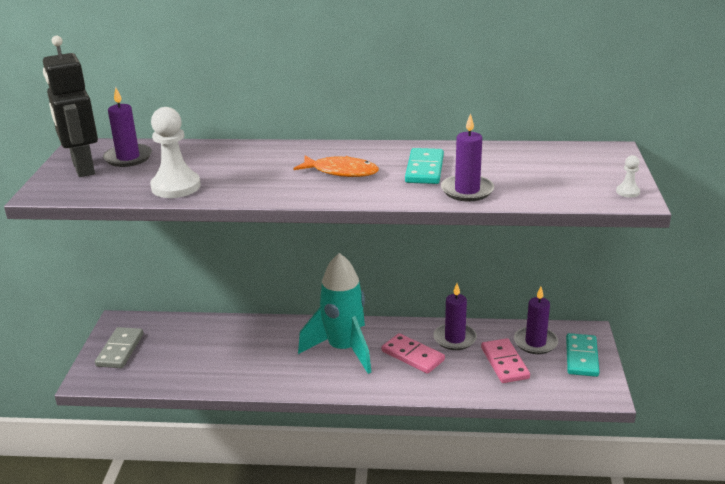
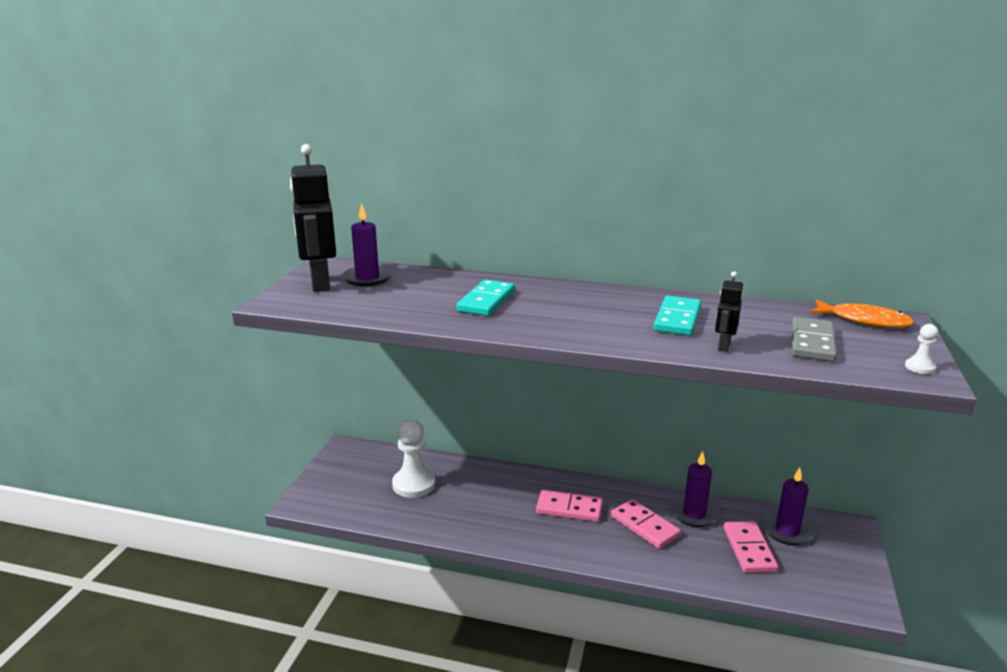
camera: 10 degrees right, 5 degrees down
grey domino [95,327,143,368] -> grey domino moved to [792,317,837,362]
white pawn [150,107,201,198] -> white pawn moved to [392,419,435,498]
orange fish [293,155,379,177] -> orange fish moved to [810,299,915,328]
turquoise rocket [298,253,371,374] -> pink domino [536,490,603,522]
purple candle [441,113,494,202] -> black robot [715,271,743,352]
turquoise domino [566,333,599,377] -> turquoise domino moved to [456,279,515,316]

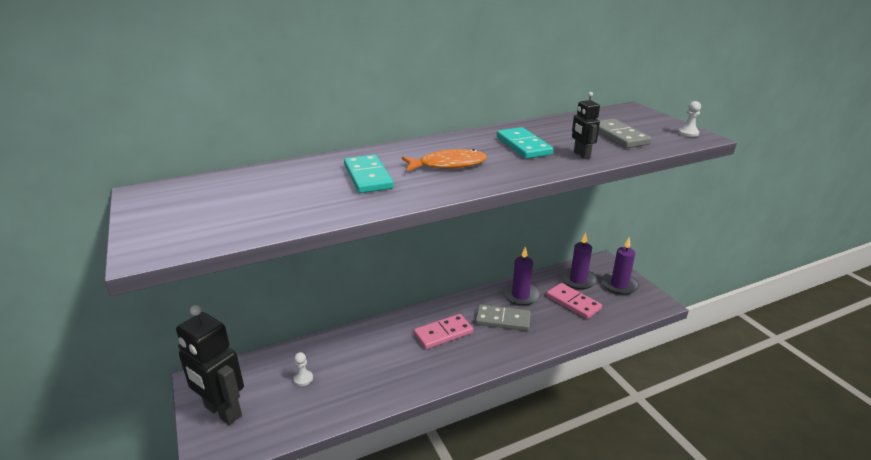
camera: 40 degrees left, 5 degrees up
black robot [290,144,336,292] -> black robot moved to [176,305,244,425]
purple candle [342,203,392,287] -> purple candle moved to [601,238,639,295]
white pawn [392,419,435,498] -> white pawn [293,352,313,386], size x0.45
pink domino [611,499,681,549] -> grey domino [475,304,531,331]
orange fish [810,299,915,328] -> orange fish moved to [402,149,487,171]

